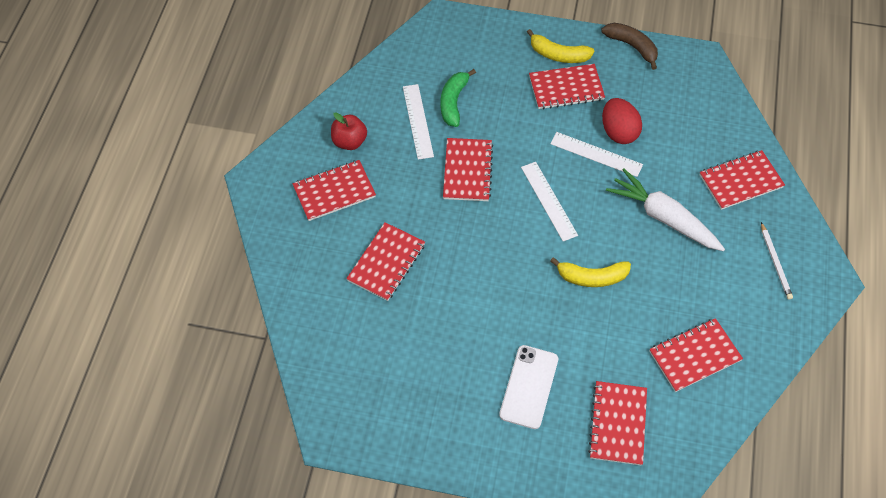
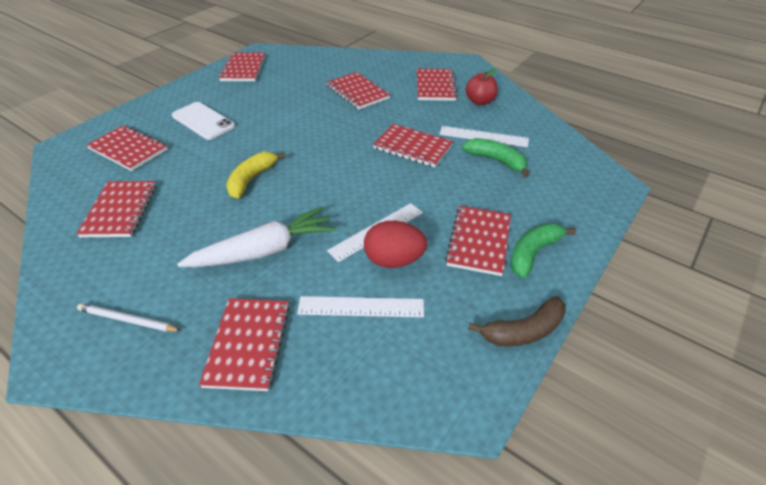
camera: 115 degrees right, 15 degrees down
white ruler [521,162,578,242] -> white ruler moved to [297,296,424,317]
yellow banana [527,29,594,63] -> green banana [510,223,576,278]
none -> red notebook [218,52,265,81]

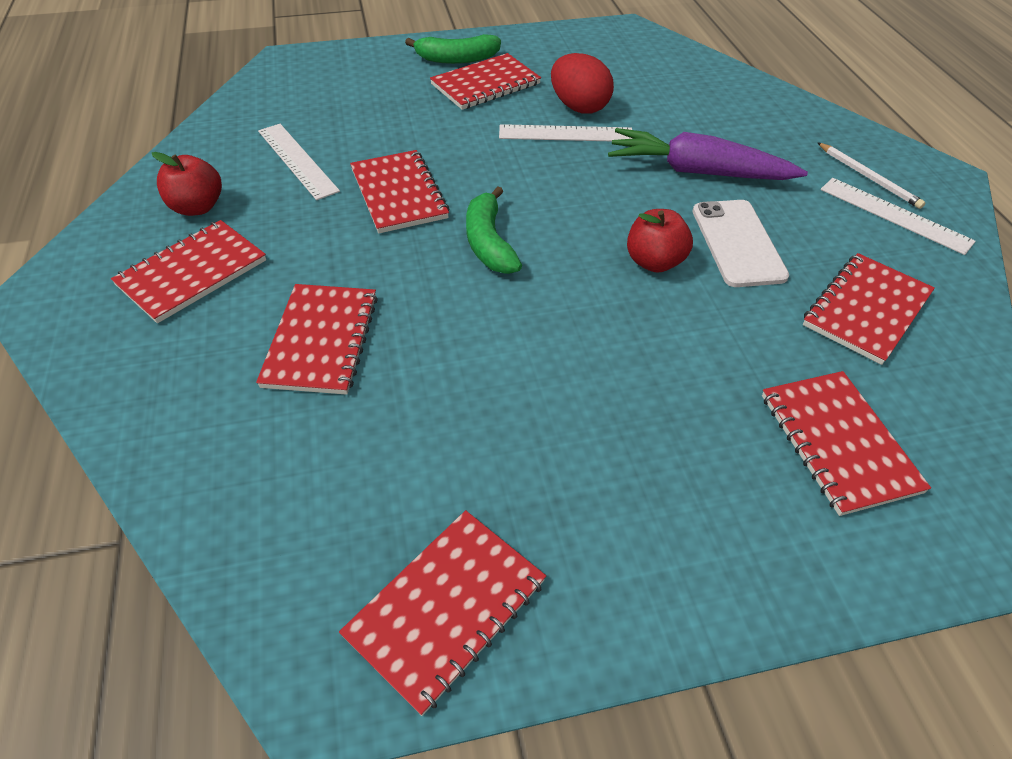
camera: 140 degrees left, 5 degrees up
white phone [172,102,235,140] -> white phone moved to [693,200,789,287]
white carrot [177,206,336,267] -> purple carrot [608,128,808,180]
red notebook [199,298,290,391] -> none
yellow banana [226,152,286,198] -> red apple [627,209,693,273]
white ruler [297,296,424,317] -> white ruler moved to [821,178,976,255]
green banana [462,138,530,177] -> green banana moved to [466,186,522,274]
brown banana [468,296,566,347] -> none

